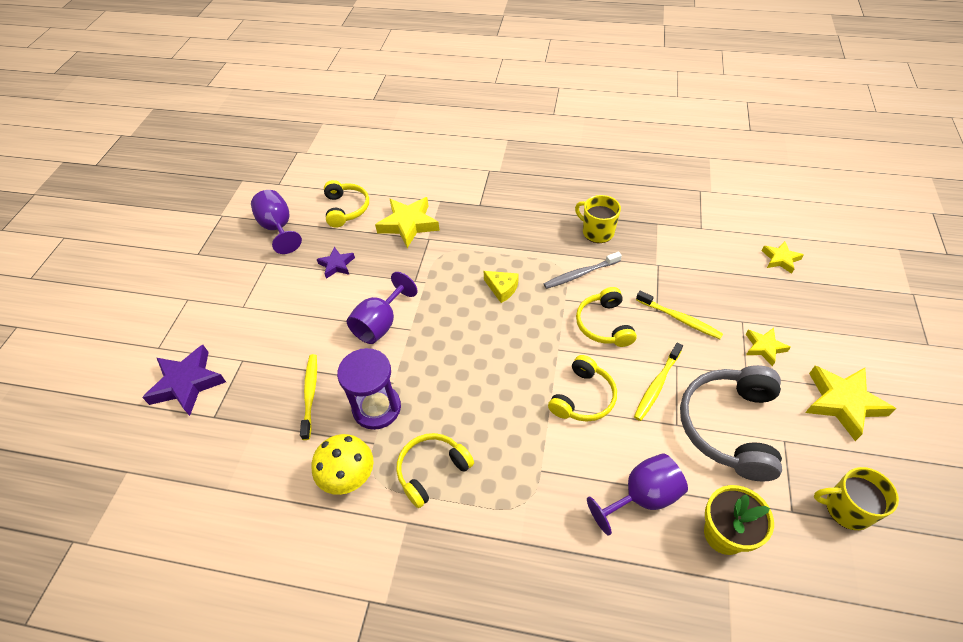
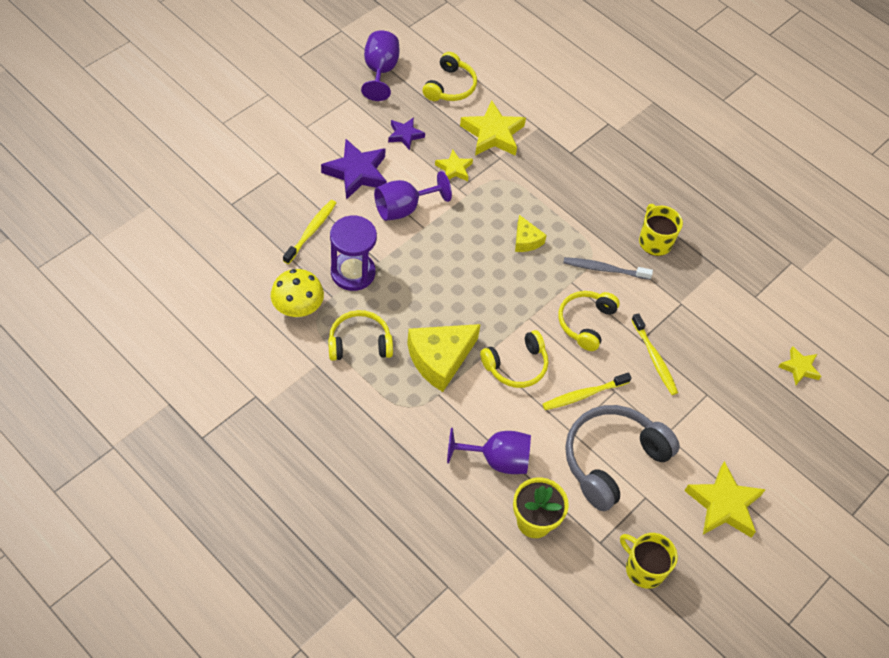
camera: 25 degrees right, 5 degrees up
purple star [142,345,226,416] -> purple star moved to [321,139,387,200]
yellow star [746,328,791,366] -> yellow star moved to [435,150,473,181]
none -> yellow cheese [407,324,481,392]

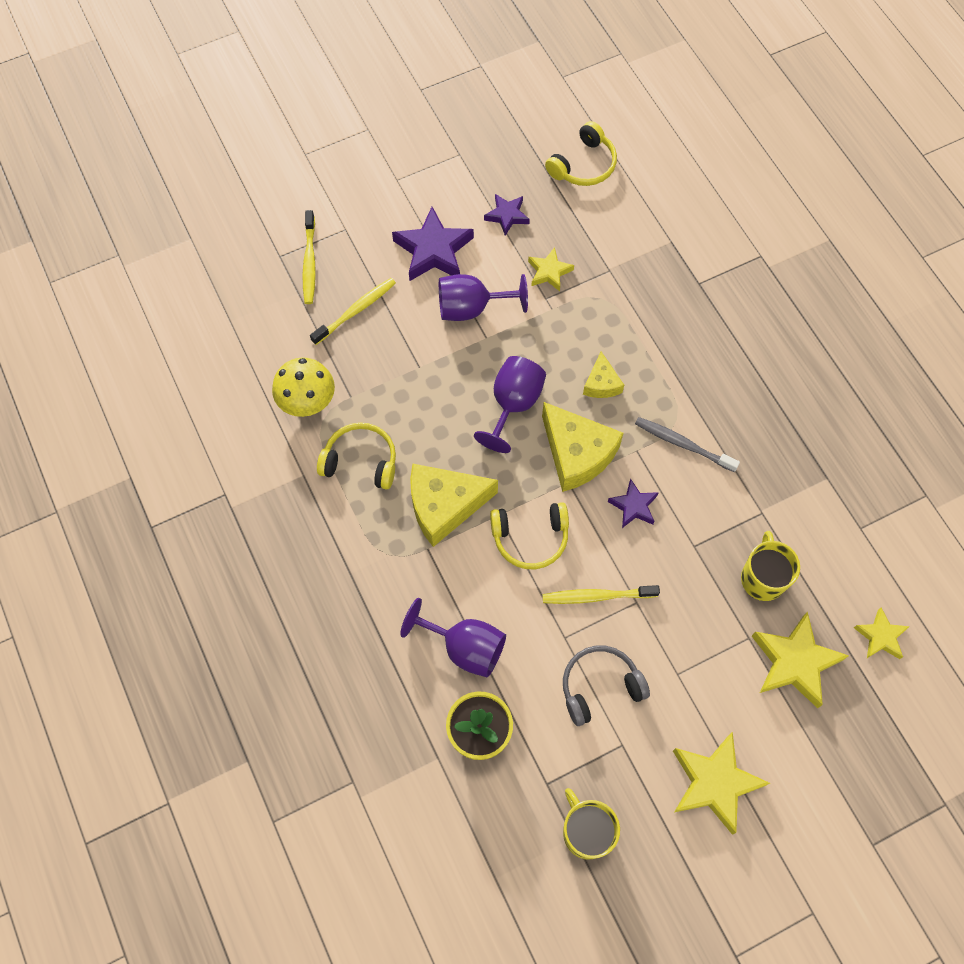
camera: 25 degrees right, 10 degrees up
purple hourglass [330,216,377,291] -> none
purple goblet [361,30,399,101] -> purple goblet moved to [474,356,546,453]
yellow star [460,100,526,156] -> yellow star moved to [752,612,849,708]
yellow headphones [559,291,620,351] -> purple star [608,479,659,528]
grey headphones [565,405,680,511] -> grey headphones [563,645,650,726], size x0.63
yellow toothbrush [632,313,678,395] -> yellow toothbrush moved to [302,210,316,304]
yellow mug [639,204,683,256] -> yellow mug moved to [741,531,800,601]
none -> yellow cheese [542,402,623,492]

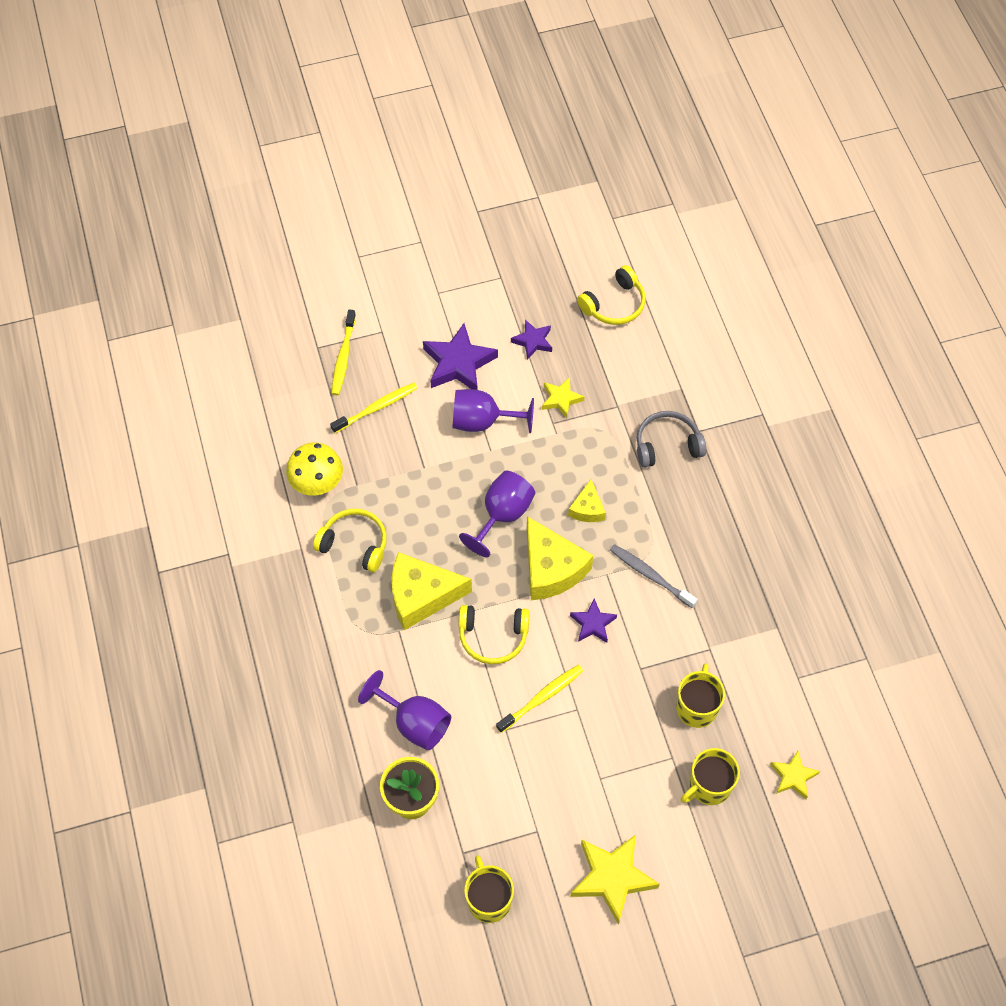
camera: 10 degrees right, 5 degrees down
yellow toothbrush [542,585,660,604] -> yellow toothbrush turned 135 degrees clockwise [496,665,583,733]
grey headphones [563,645,650,726] -> grey headphones moved to [637,411,706,468]
yellow star [752,612,849,708] -> yellow mug [681,748,740,805]

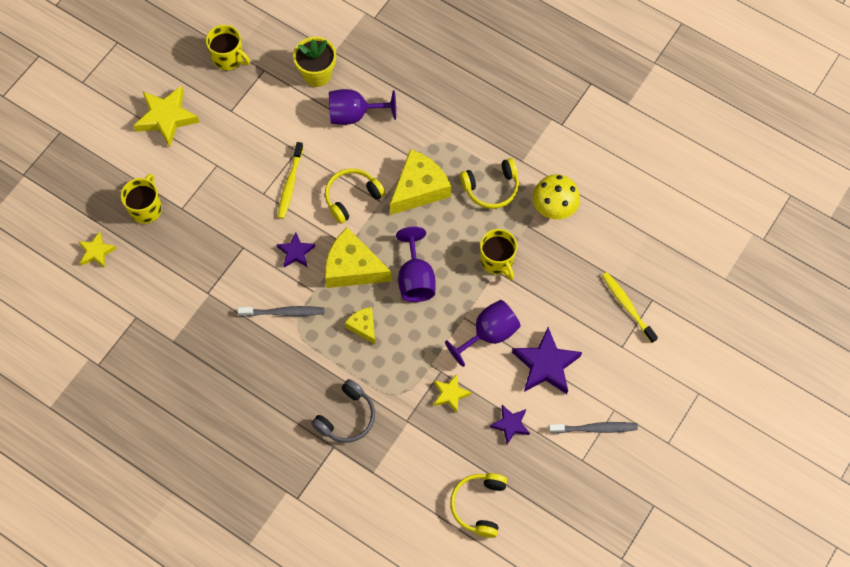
camera: 140 degrees right, 5 degrees up
yellow toothbrush [330,383,418,433] -> none
yellow mug [676,663,725,728] -> yellow mug moved to [480,229,517,280]
none -> grey toothbrush [549,422,638,434]

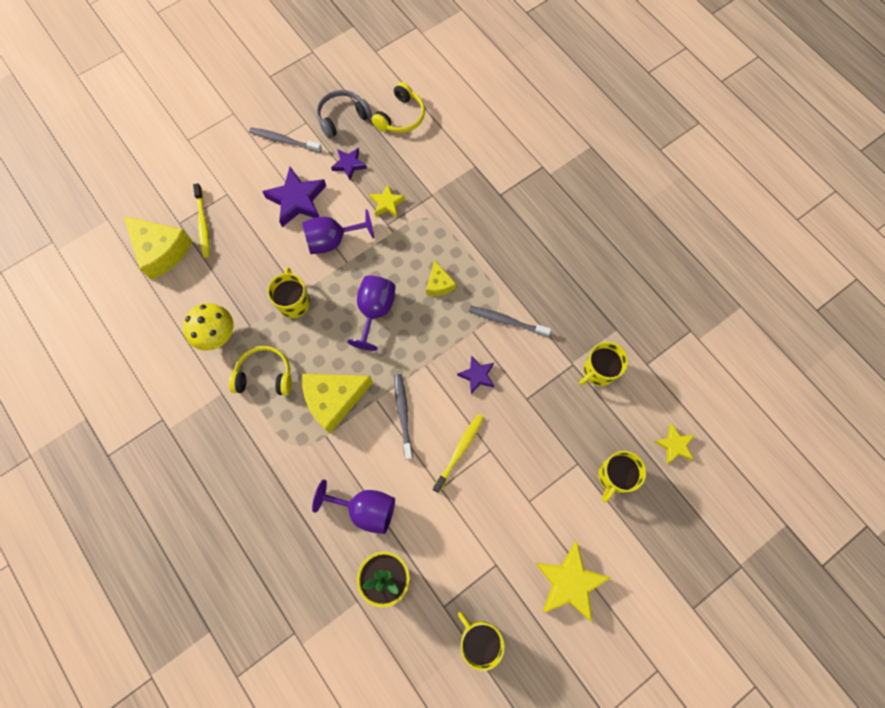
camera: 160 degrees left, 5 degrees up
grey headphones [311,379,375,443] -> grey headphones moved to [317,90,372,138]
yellow headphones [325,168,386,224] -> grey toothbrush [394,374,413,460]
yellow cheese [325,227,392,288] -> yellow cheese moved to [124,216,193,280]
none -> yellow mug [579,342,628,386]

